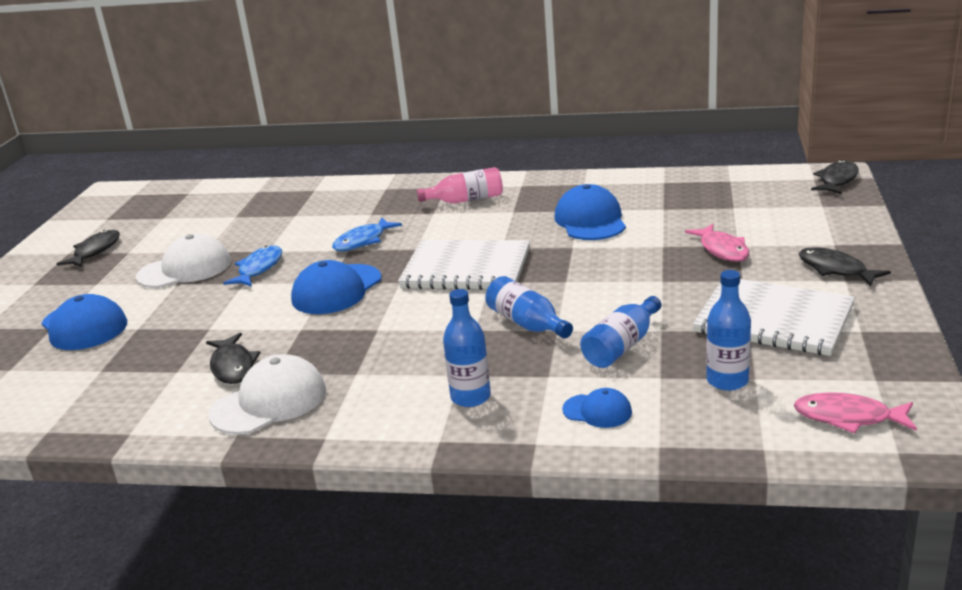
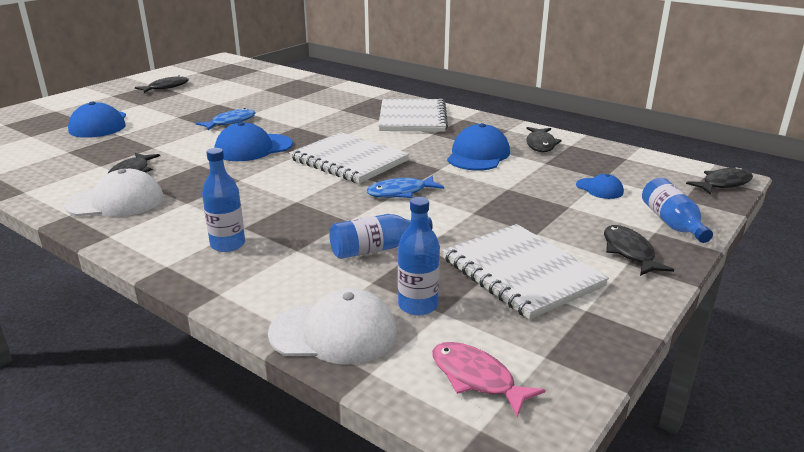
camera: 25 degrees right, 0 degrees up
white cap [136,234,231,288] -> white cap moved to [268,288,397,365]
blue fish [332,217,402,251] -> blue fish moved to [367,175,444,198]
pink bottle [417,167,503,204] -> white notebook [378,99,448,132]
blue bottle [485,276,573,338] -> blue bottle moved to [642,178,713,243]
blue cap [562,388,632,428] -> blue cap moved to [576,174,624,199]
pink fish [685,224,750,262] -> none
none -> black fish [526,127,562,152]

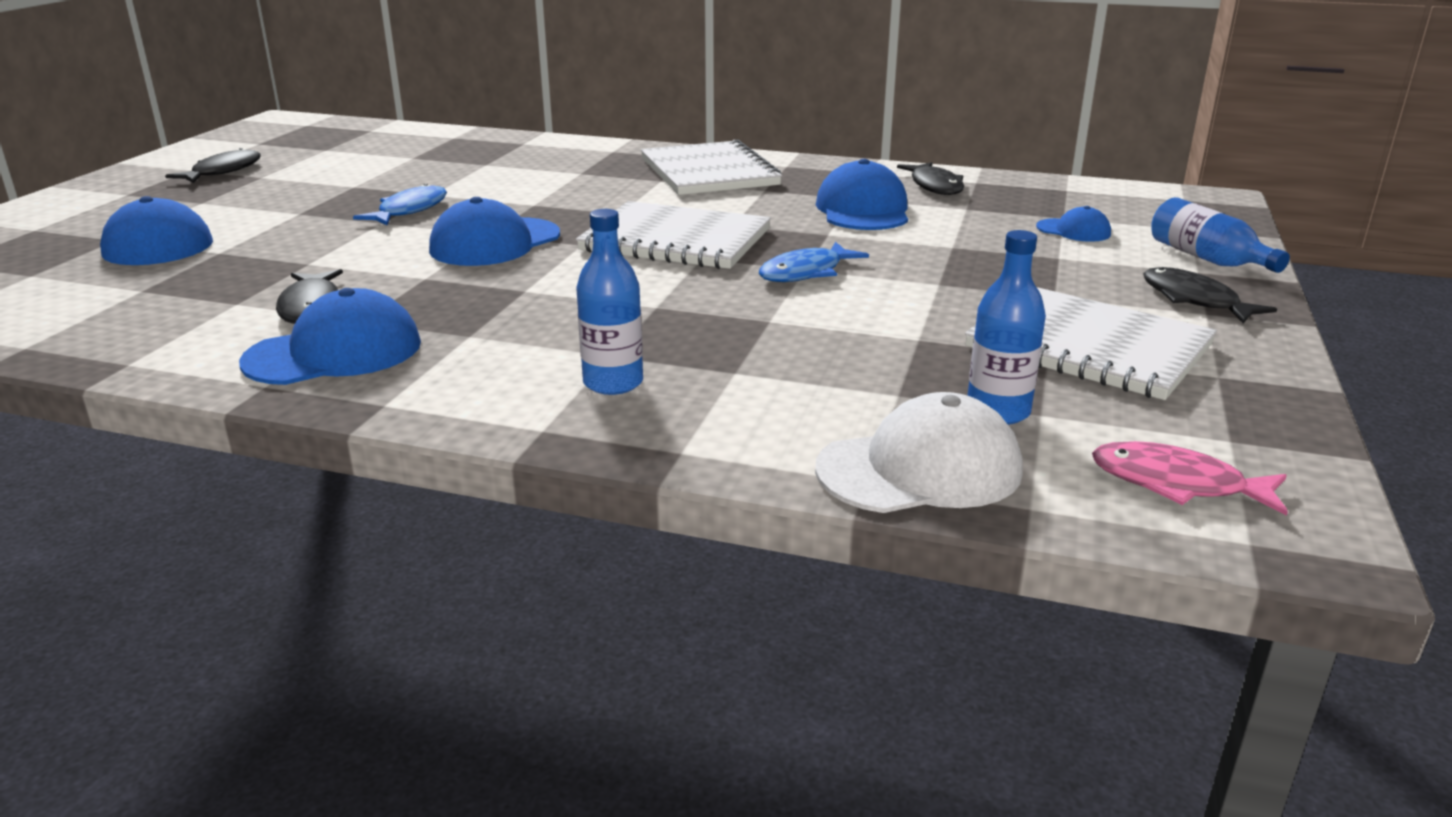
camera: 20 degrees left, 0 degrees up
white cap [64,169,164,217] -> blue cap [239,288,421,385]
blue bottle [329,214,433,259] -> none
black fish [686,167,753,195] -> none

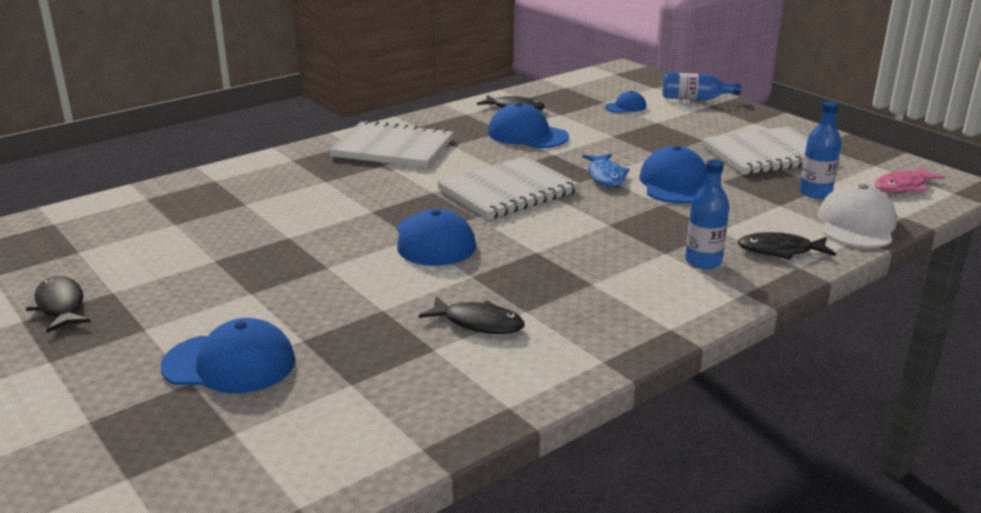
camera: 55 degrees left, 0 degrees up
blue cap [239,288,421,385] -> blue cap moved to [639,146,707,203]
blue fish [353,183,447,225] -> none
black fish [1143,267,1277,323] -> black fish moved to [738,232,836,260]

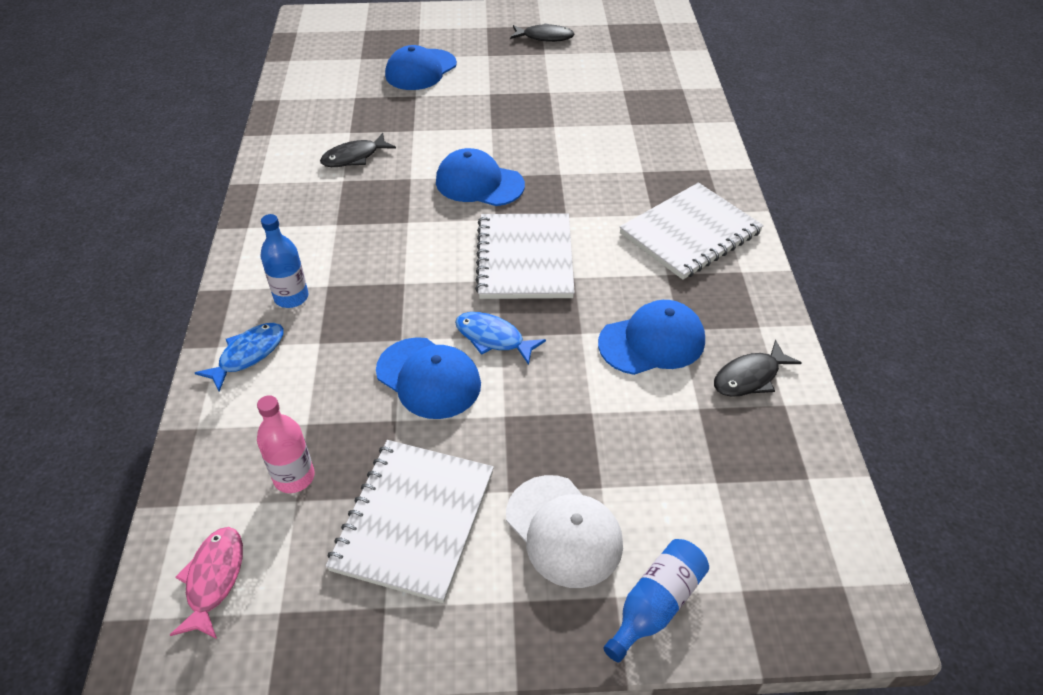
camera: 125 degrees right, 20 degrees up
blue cap [605,91,646,113] -> none
black fish [738,232,836,260] -> blue fish [195,323,284,392]
blue bottle [799,101,841,199] -> pink bottle [257,395,314,493]
white cap [818,184,897,248] -> white cap moved to [506,475,623,588]

